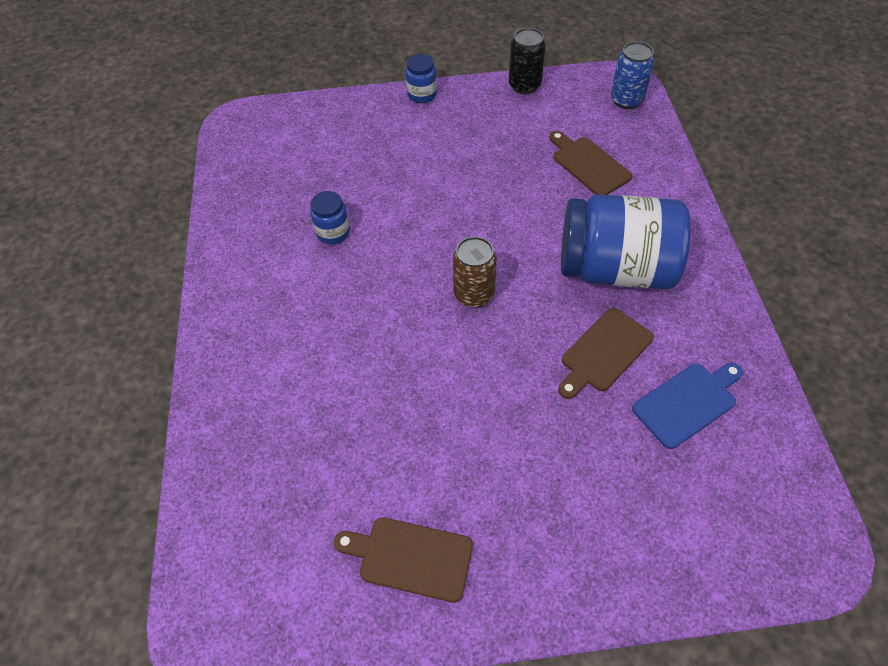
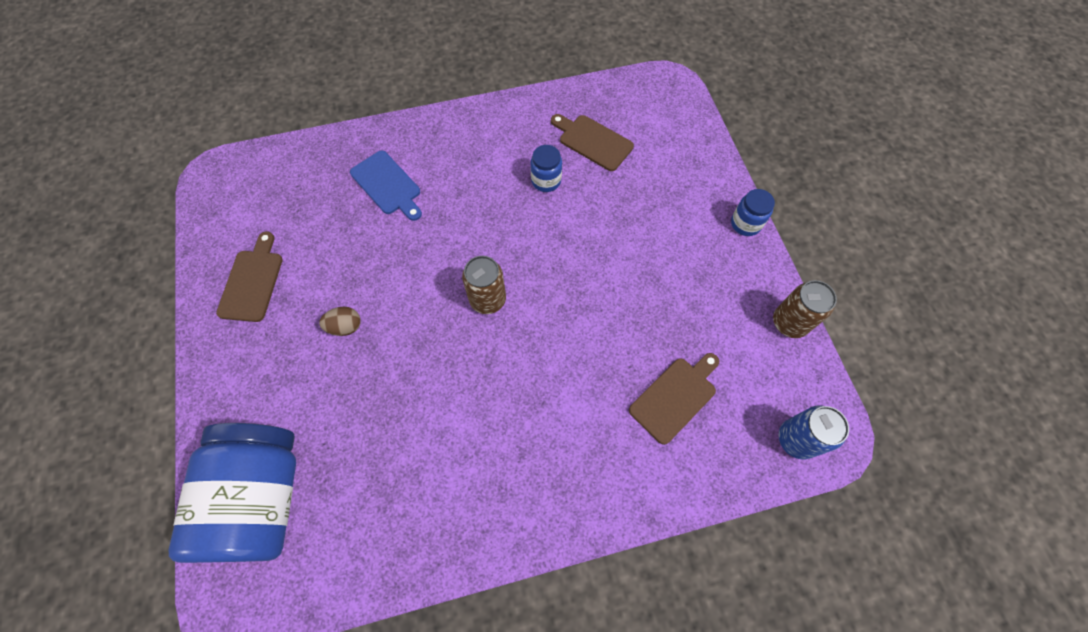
camera: 80 degrees right, 10 degrees up
black can [509,28,546,94] -> brown can [773,280,837,338]
brown cutting board [558,308,654,399] -> brown cutting board moved to [551,114,634,171]
blue jar [561,194,691,289] -> blue jar moved to [168,423,296,563]
blue cutting board [632,363,743,449] -> blue cutting board moved to [350,151,422,221]
none -> brown egg [319,307,361,336]

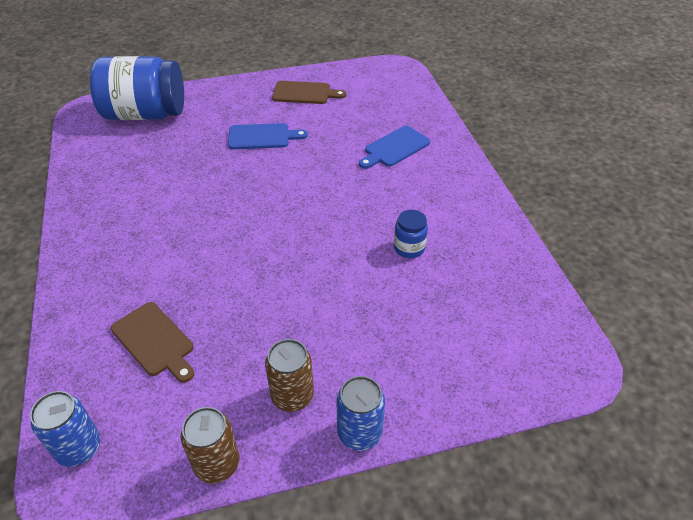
camera: 90 degrees right, 20 degrees down
brown egg [319,307,361,336] -> blue cutting board [228,123,308,149]
brown can [462,256,506,314] -> brown can moved to [265,339,314,412]
brown cutting board [551,114,634,171] -> none
blue jar [731,189,775,236] -> blue can [337,376,385,451]

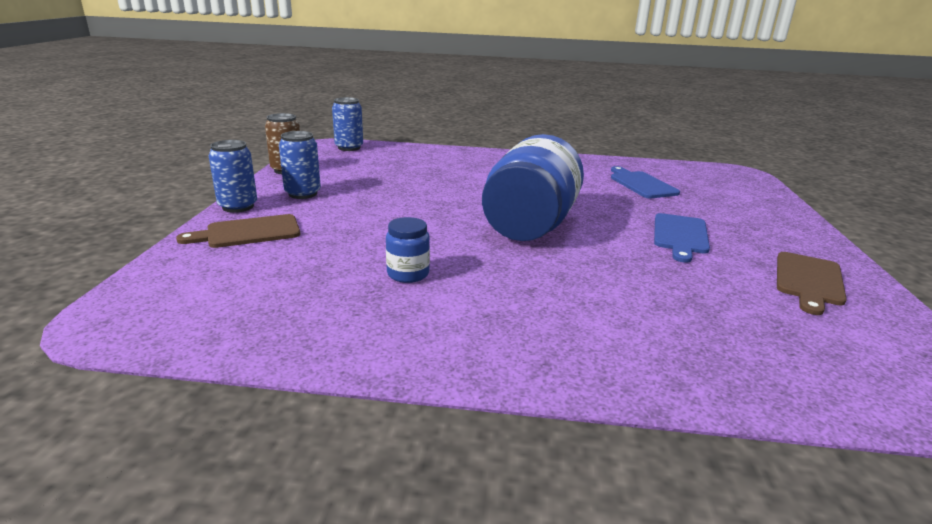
camera: 110 degrees right, 20 degrees down
blue jar [90,56,184,120] -> blue jar moved to [482,134,584,241]
brown cutting board [111,302,194,383] -> brown cutting board moved to [176,214,300,248]
brown can [265,339,314,412] -> blue can [279,131,321,199]
blue cutting board [359,126,430,169] -> blue cutting board moved to [611,166,680,198]

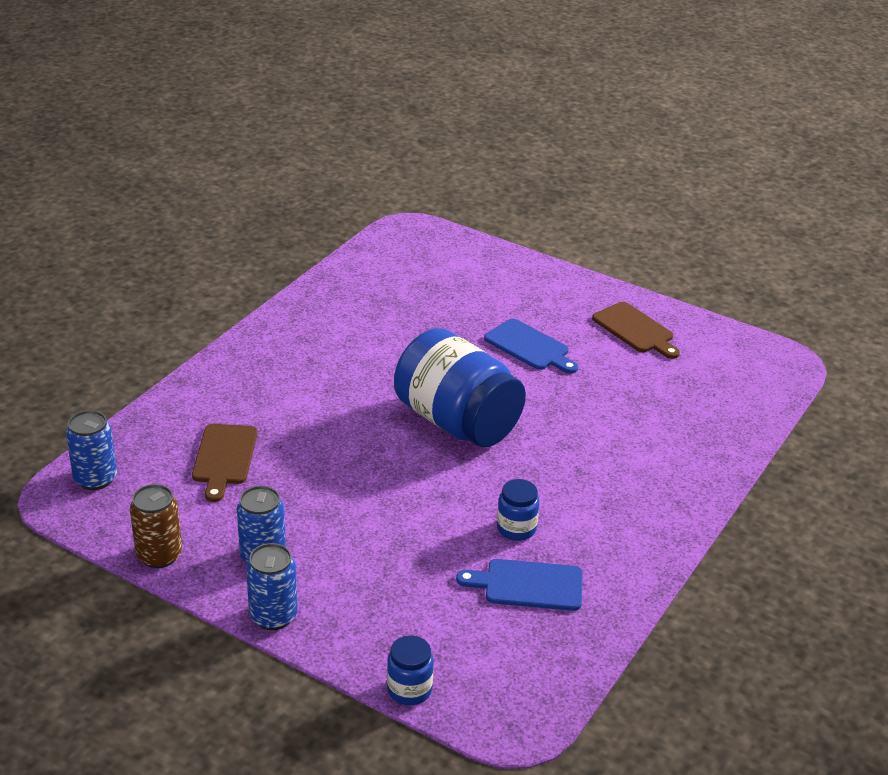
camera: 65 degrees left, 10 degrees up
brown cutting board [176,214,300,248] -> brown cutting board moved to [192,424,257,502]
blue cutting board [611,166,680,198] -> blue cutting board moved to [456,559,583,611]
none -> blue jar [387,635,434,705]

